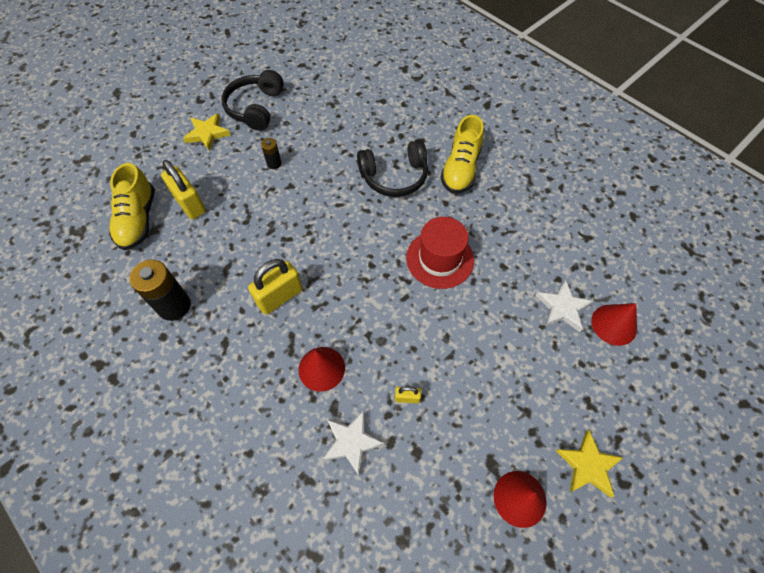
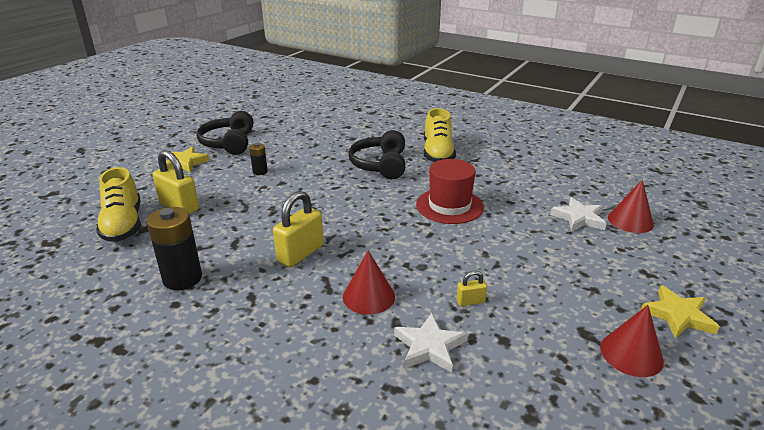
camera: 15 degrees left, 30 degrees down
black headphones [357,140,428,197] -> black headphones turned 120 degrees clockwise [348,130,405,179]

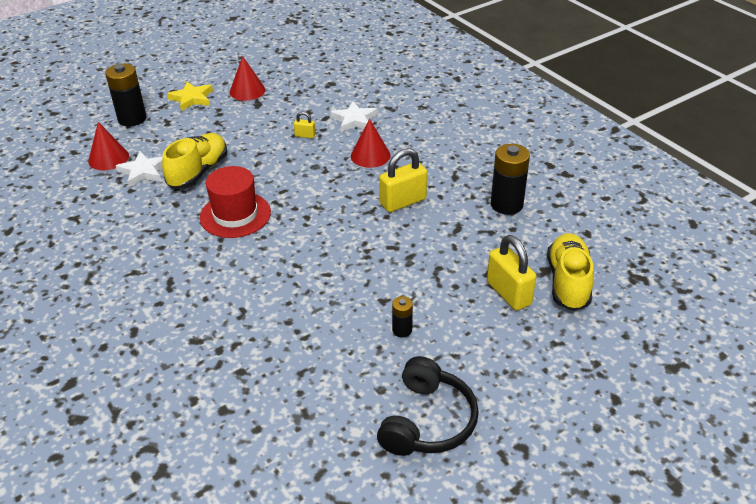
camera: 155 degrees left, 10 degrees up
yellow star [166,146,210,172] -> none
black headphones [348,130,405,179] -> none
yellow shoe [424,108,456,162] -> yellow shoe moved to [162,133,227,189]
none -> black battery [105,63,147,126]

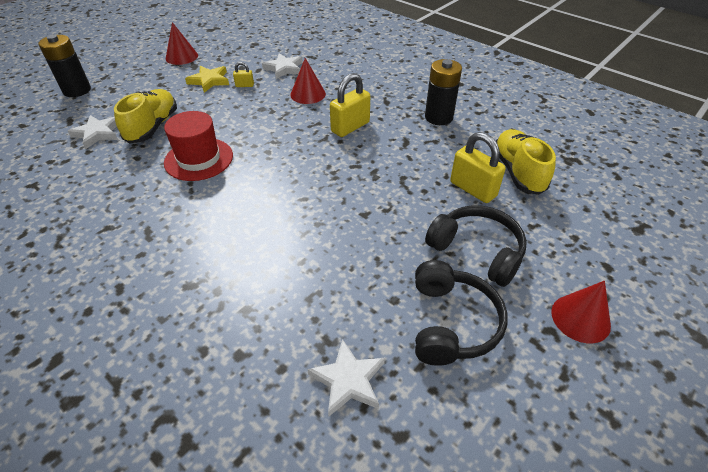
camera: 15 degrees left, 5 degrees up
red cone [88,122,129,170] -> red cone moved to [551,281,611,343]
yellow star [167,82,213,111] -> yellow star moved to [185,66,229,93]
black battery [392,296,413,337] -> none
none -> white star [307,339,385,416]
none -> black headphones [425,205,527,287]

